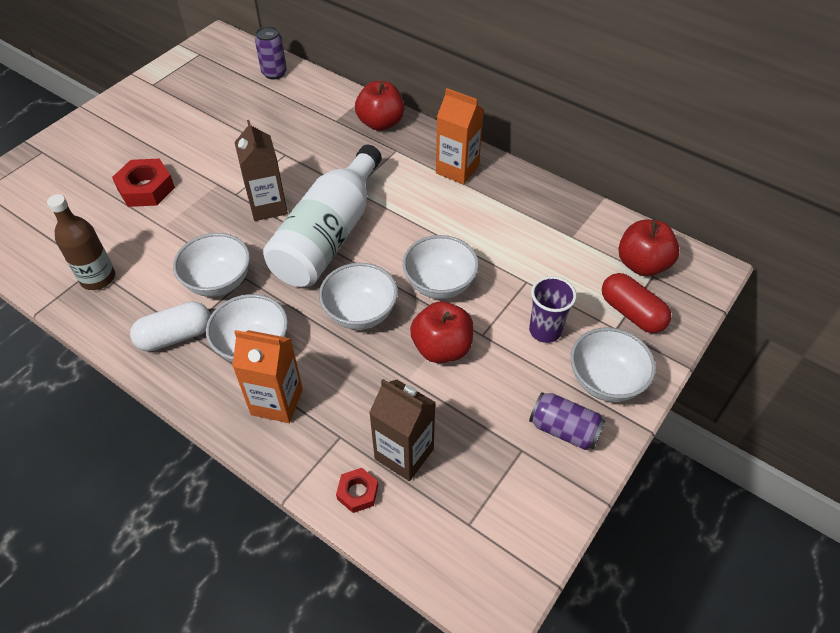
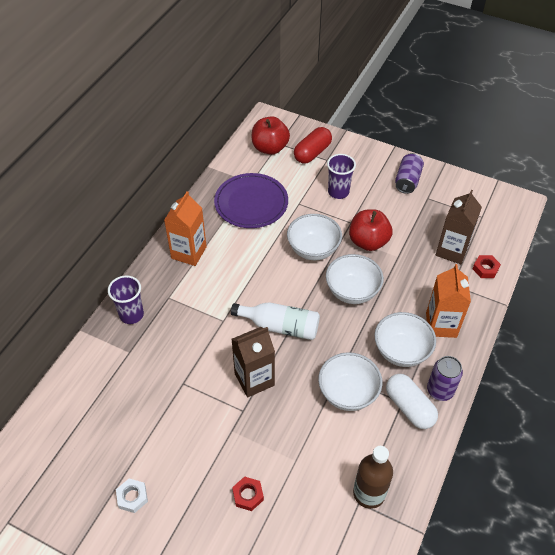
camera: 100 degrees left, 0 degrees up
red nut [112,159,175,207] -> red nut [232,476,264,511], size x0.56
purple can [255,26,287,79] -> purple can moved to [427,356,463,401]
white bottle [263,145,382,287] -> white bottle [231,302,320,340], size x0.59
red apple [355,81,404,131] -> purple cup [108,275,144,324]
white bowl [571,327,656,402] -> none
none -> white nut [116,478,148,513]
none -> purple plate [214,173,288,228]

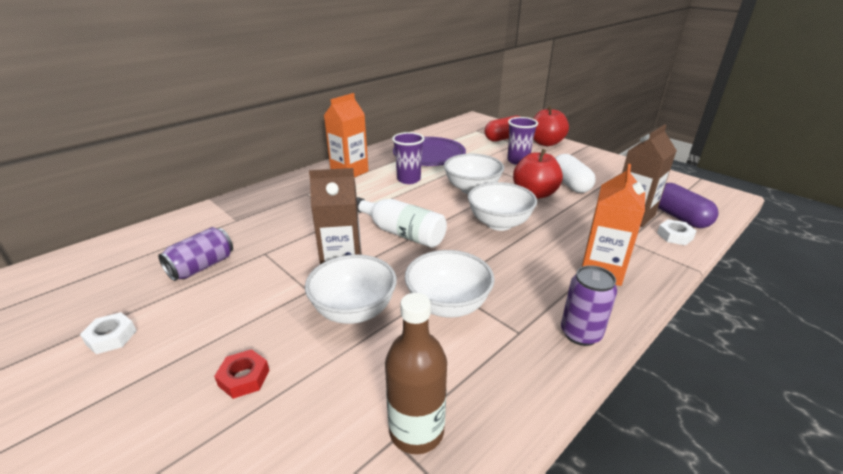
camera: 20 degrees right, 20 degrees down
purple cup [108,275,144,324] -> purple cup moved to [392,132,424,184]
red apple [252,116,290,155] -> red apple moved to [533,106,569,146]
white bowl [374,312,436,367] -> white bowl moved to [305,254,397,324]
white capsule [386,374,438,429] -> white capsule moved to [555,154,596,193]
purple can [395,153,424,194] -> purple can moved to [158,227,233,281]
red nut [473,255,501,278] -> white nut [657,219,697,245]
none -> purple capsule [658,183,719,228]

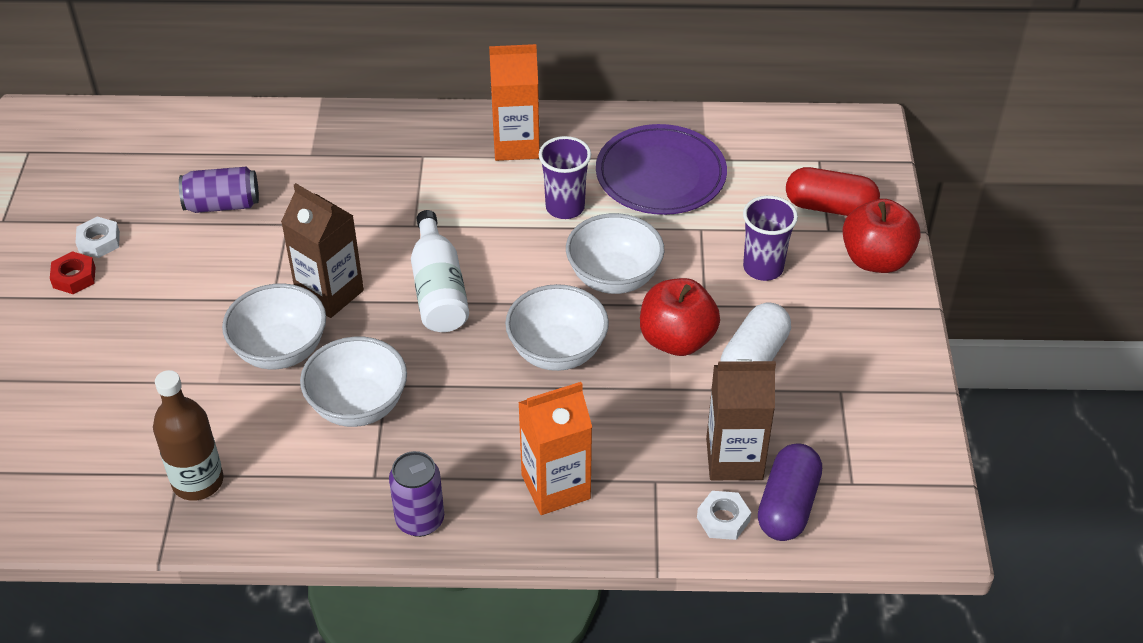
camera: 45 degrees right, 15 degrees up
red nut [214,349,269,399] -> red nut moved to [50,251,96,294]

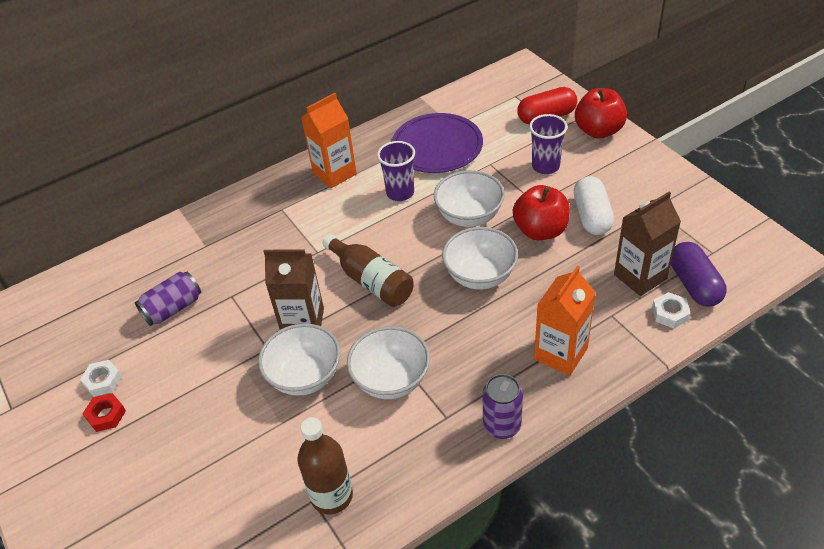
camera: 30 degrees left, 0 degrees up
white bottle [411,210,469,332] -> brown bottle [323,234,414,307]

